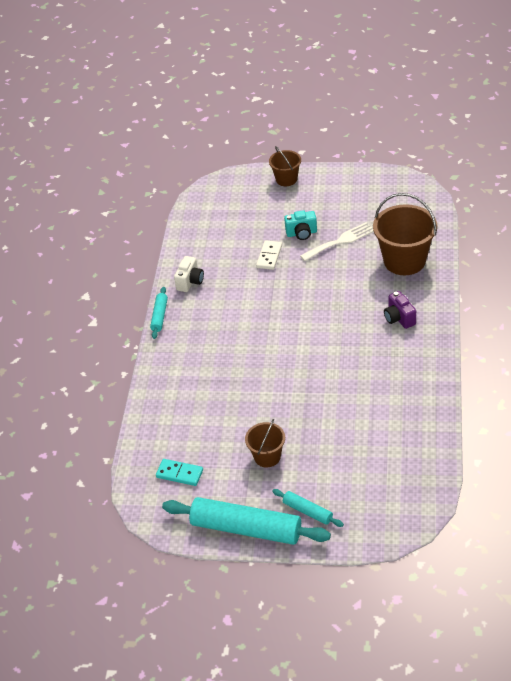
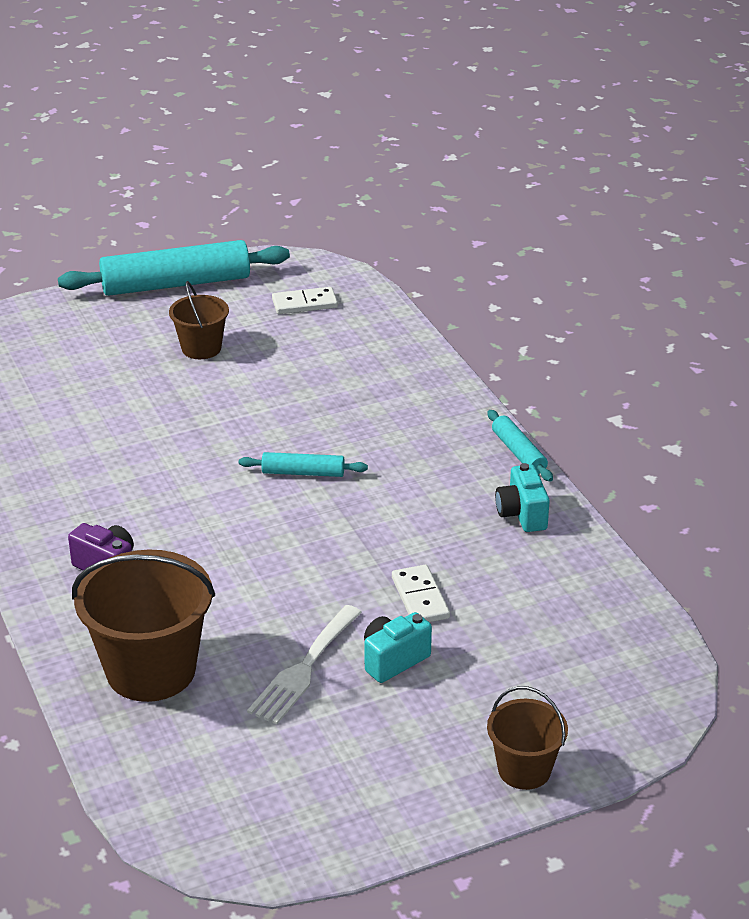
camera: 145 degrees right, 10 degrees down
turquoise domino [156,459,203,486] -> white domino [272,287,338,314]
white camera [174,256,204,292] -> turquoise camera [495,463,550,532]
turquoise rolling pin [272,489,344,527] -> turquoise rolling pin moved to [239,452,368,477]

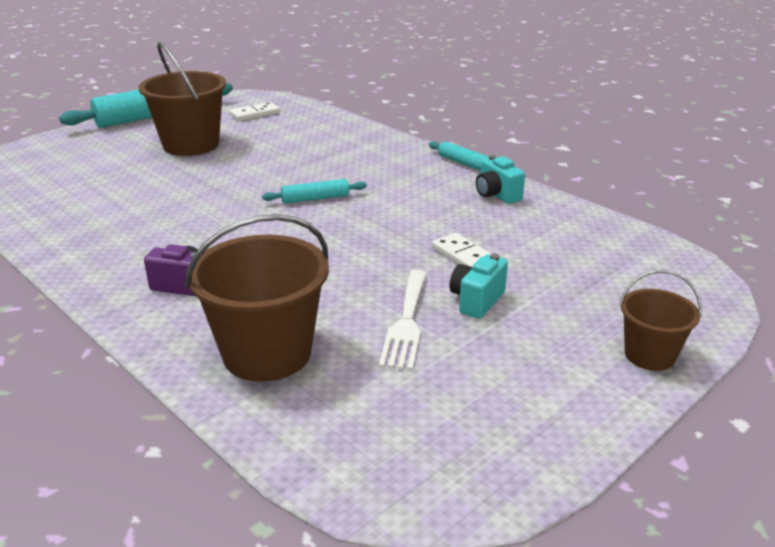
camera: 20 degrees left, 5 degrees down
brown bucket [169,281,229,359] -> brown bucket [138,41,226,156], size x1.79

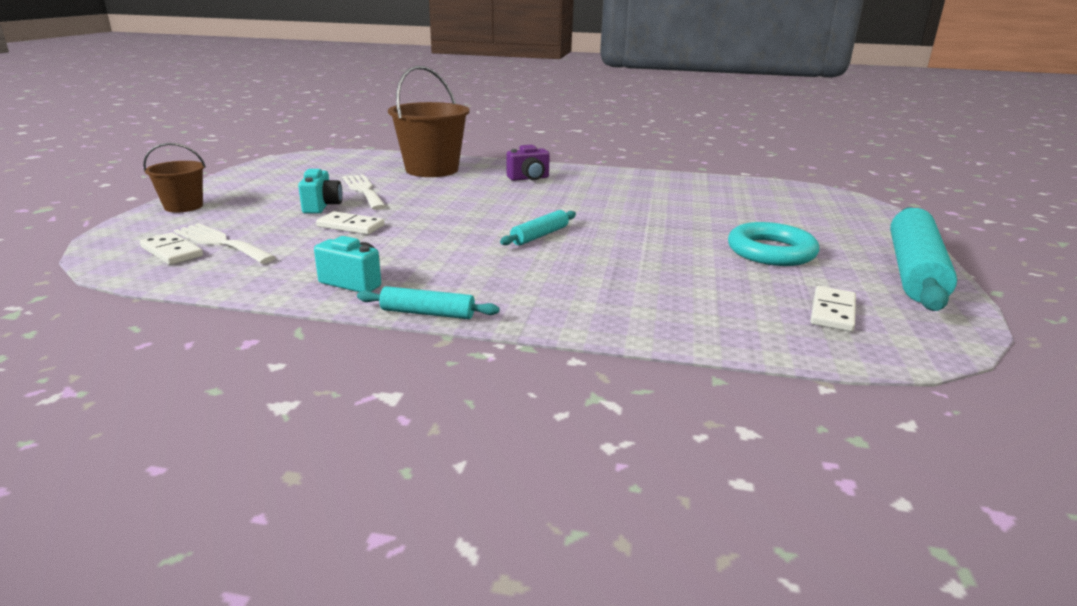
camera: 145 degrees right, 5 degrees down
brown bucket [138,41,226,156] -> turquoise ring [728,222,819,266]
none -> white domino [140,232,203,265]
none -> white fork [174,223,276,264]

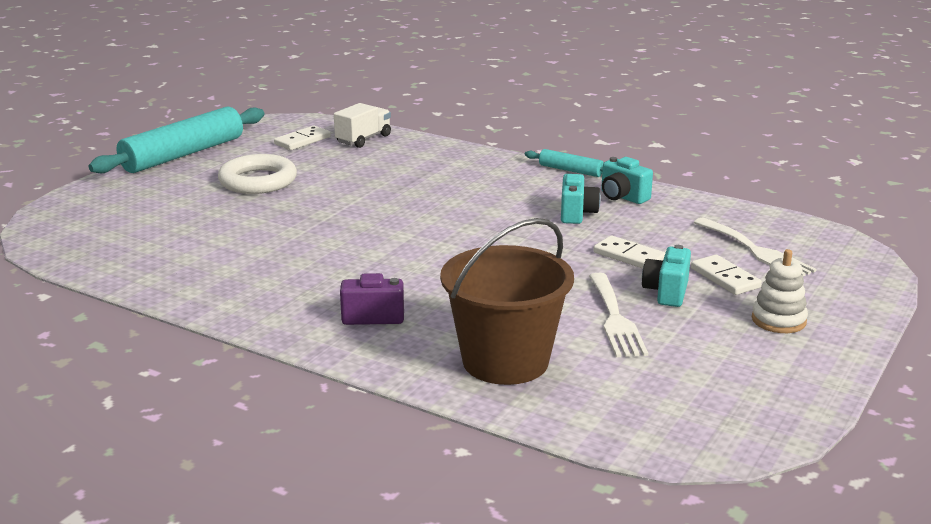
camera: 160 degrees left, 0 degrees up
white domino [140,232,203,265] -> white domino moved to [691,254,762,295]
brown bucket [143,143,206,212] -> none
turquoise rolling pin [500,210,576,245] -> none
turquoise ring [728,222,819,266] -> white ring [218,154,297,194]
none -> white truck [334,103,391,148]
none -> turquoise camera [561,174,601,224]
none -> white stacking toy [752,249,808,333]

